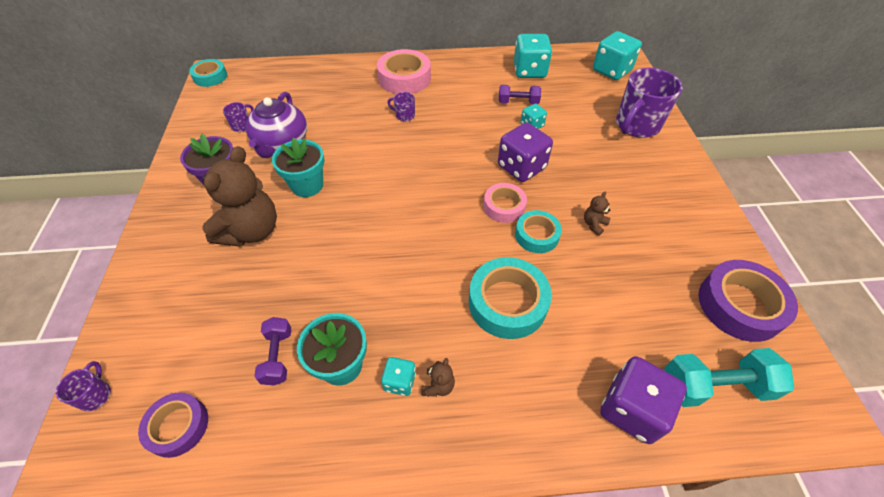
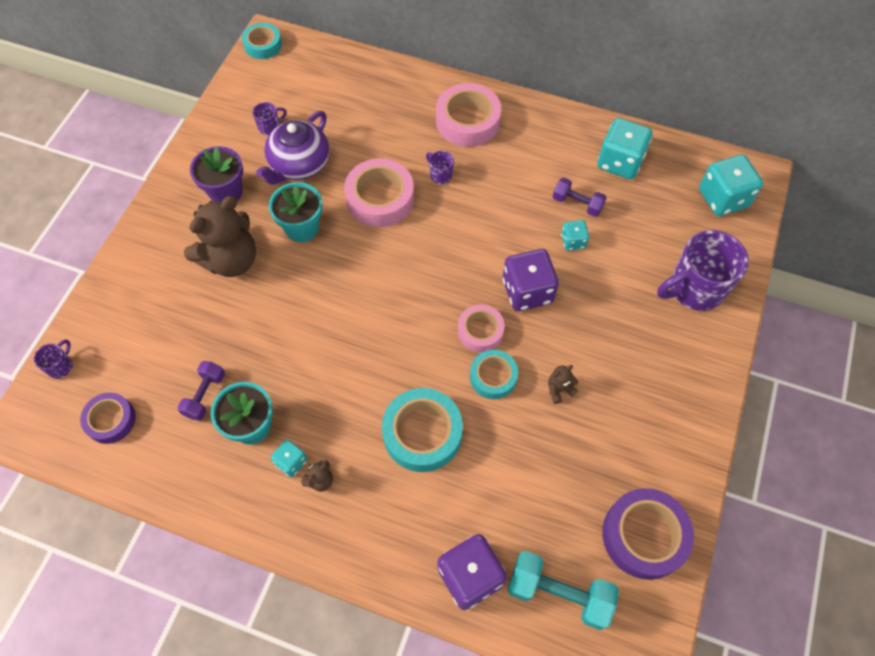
camera: 25 degrees right, 10 degrees up
none -> pink tape [344,158,414,227]

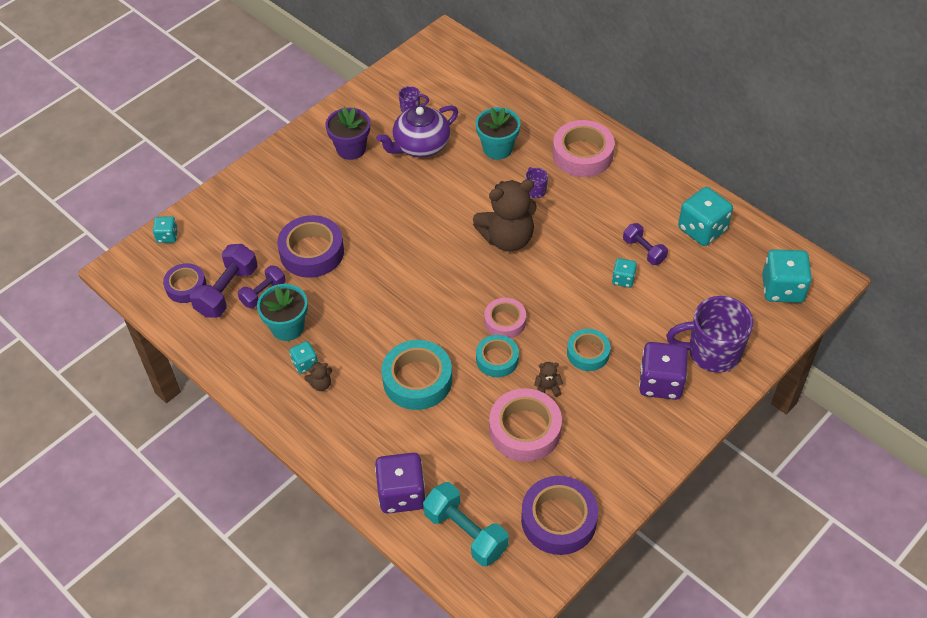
camera: 25 degrees right, 10 degrees down
purple mug [34,339,73,379] -> turquoise dice [153,216,178,243]
brown teddy bear [184,196,256,277] -> brown teddy bear moved to [473,179,536,251]
turquoise tape [242,23,282,59] -> turquoise tape moved to [567,329,610,371]
turquoise flower pot [269,182,322,242] -> turquoise flower pot moved to [476,107,521,160]
pink tape [344,158,414,227] -> pink tape moved to [489,388,562,462]
purple dice [503,249,559,311] -> purple dice moved to [639,342,688,400]
none -> purple dumbbell [190,244,258,318]
none -> purple tape [277,215,344,278]

